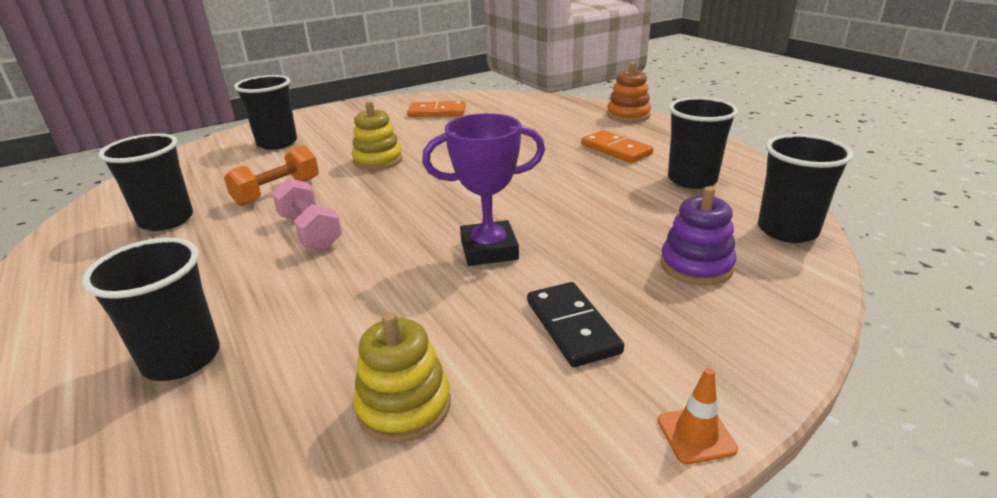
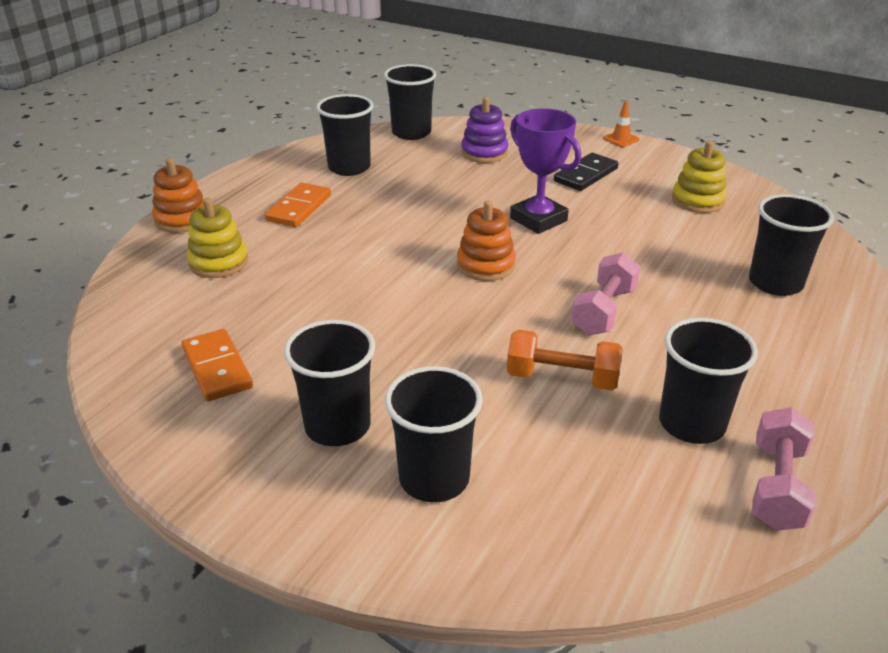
camera: 120 degrees left, 5 degrees up
yellow stacking toy [352,101,402,170] -> yellow stacking toy moved to [187,198,248,278]
none -> black cup [284,320,375,446]
none -> orange stacking toy [457,200,516,281]
none -> pink dumbbell [752,407,816,531]

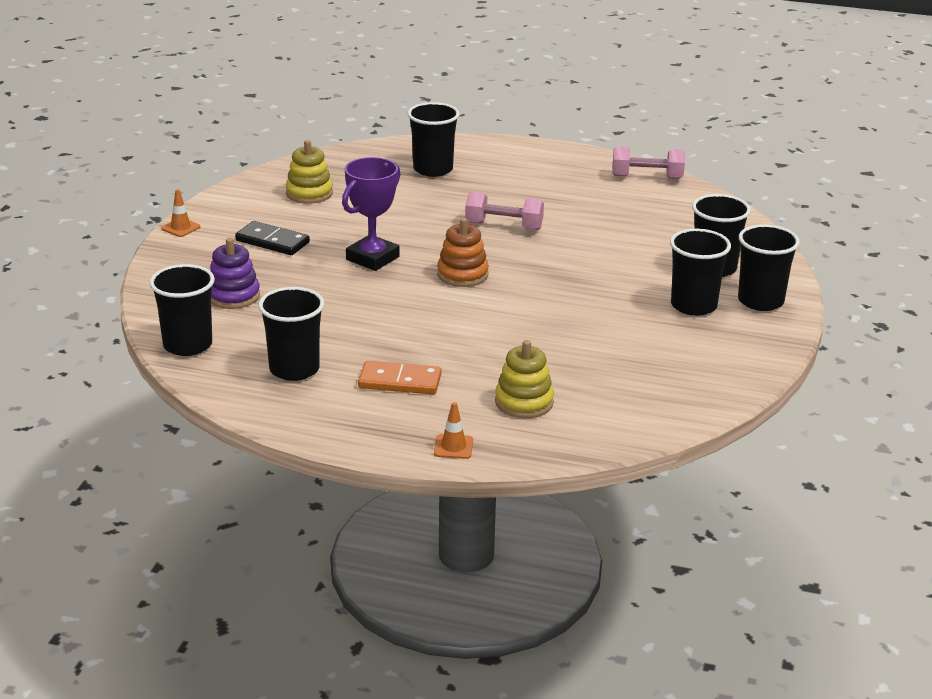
camera: 105 degrees left, 5 degrees down
orange stacking toy [152,158,204,233] -> orange traffic cone [434,402,473,459]
orange domino [182,329,253,401] -> none
orange dumbbell [507,330,622,391] -> none
black cup [659,318,758,444] -> black cup moved to [738,224,800,311]

